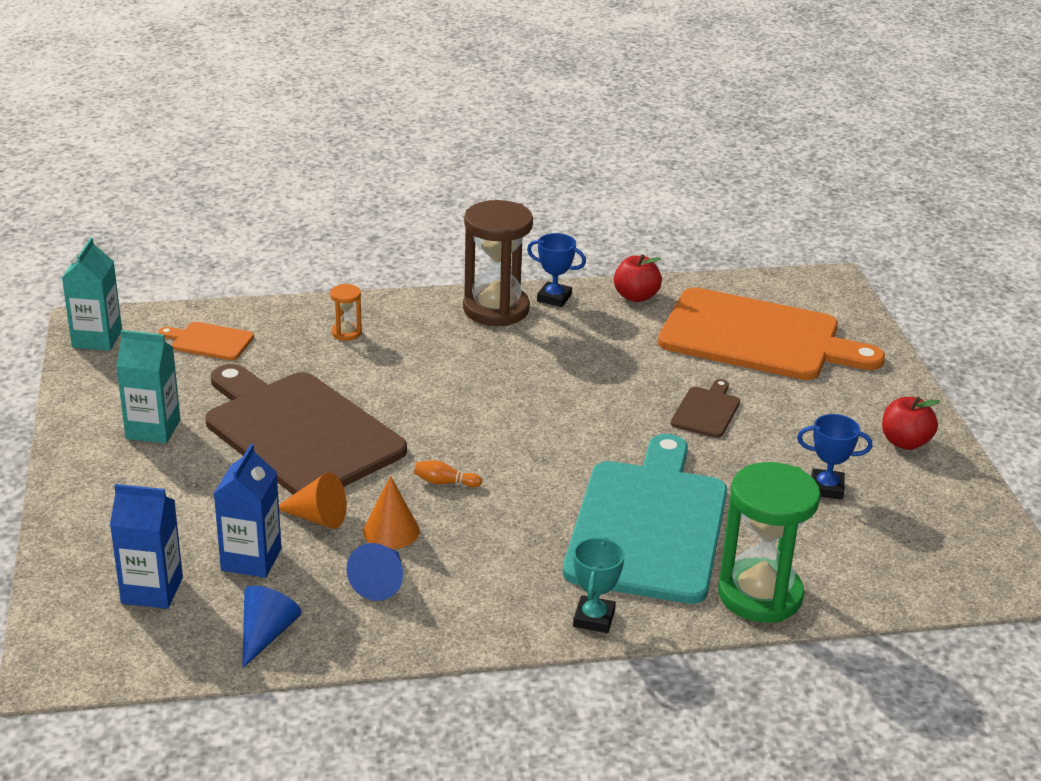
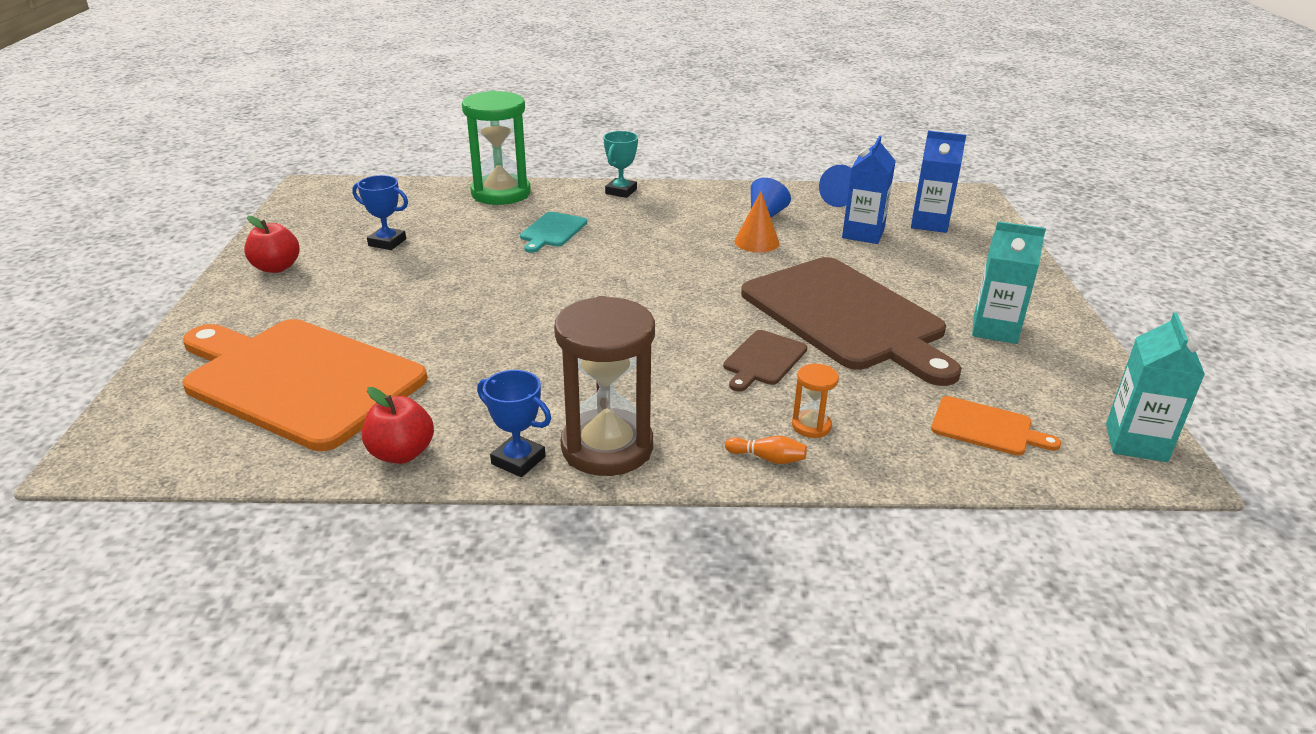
camera: 170 degrees left, 0 degrees up
orange cone [279,472,347,529] -> none
orange bowling pin [414,460,482,487] -> orange bowling pin moved to [725,436,807,464]
turquoise cutting board [563,434,727,604] -> turquoise cutting board [520,212,587,253], size x0.42
brown cutting board [670,379,740,438] -> brown cutting board moved to [723,330,807,392]

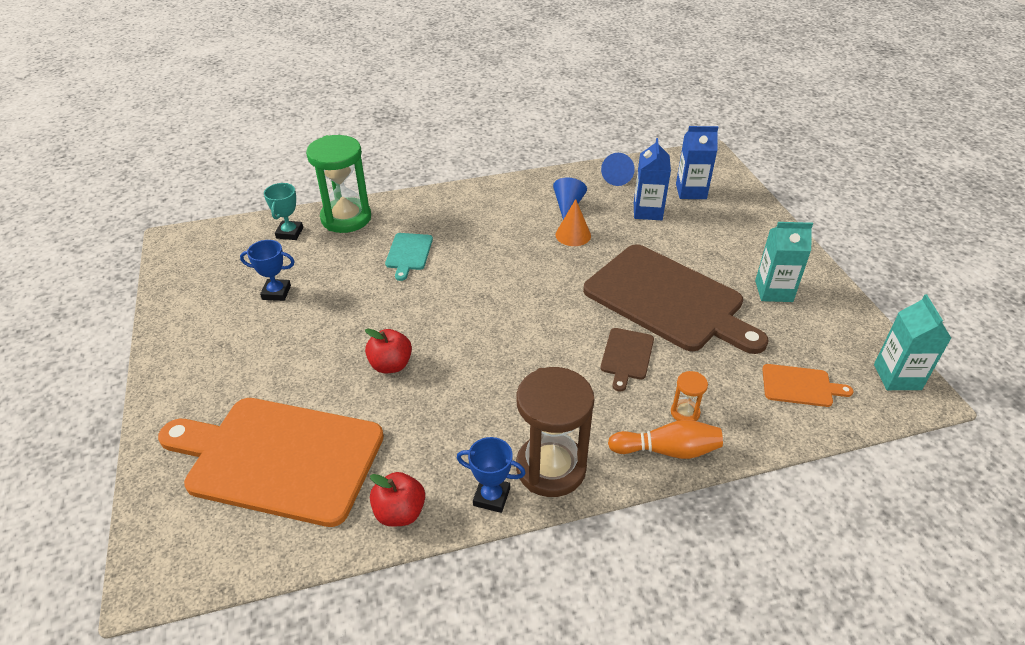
camera: 15 degrees left, 10 degrees up
red apple [244,216,300,273] -> red apple moved to [365,329,412,373]
turquoise trophy [603,131,638,198] -> turquoise trophy moved to [264,183,303,240]
orange bowling pin [725,436,807,464] -> orange bowling pin [608,420,723,459], size x1.83

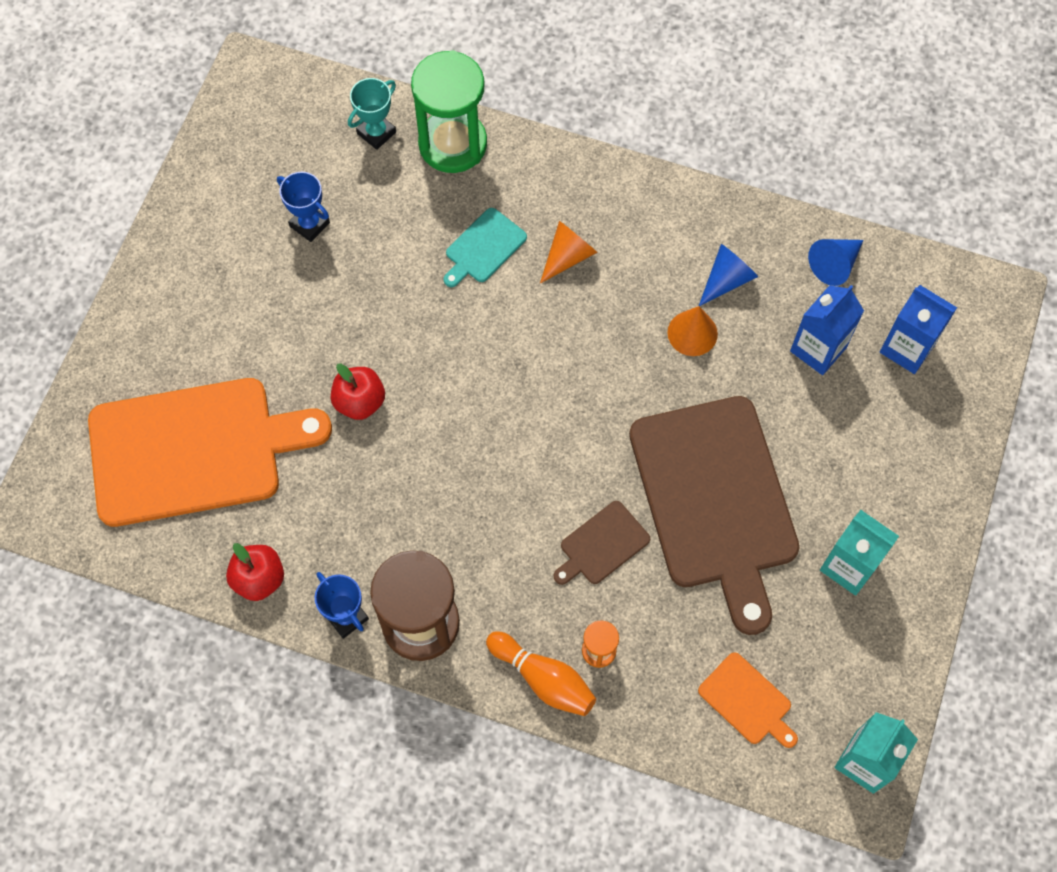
camera: 35 degrees right, 25 degrees up
orange cutting board [158,398,384,527] -> orange cutting board turned 120 degrees clockwise [88,378,332,527]
none -> orange cone [540,221,598,284]

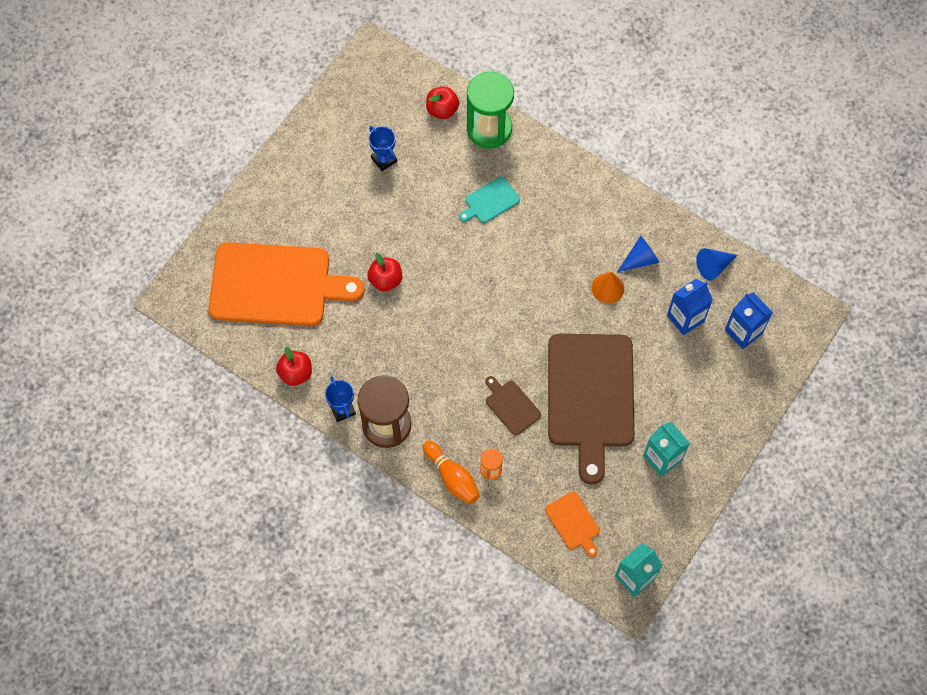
camera: 15 degrees right, 0 degrees up
turquoise trophy [348,78,396,150] -> red apple [426,86,459,119]
orange cone [540,221,598,284] -> none
brown cutting board [554,501,650,585] -> brown cutting board turned 75 degrees clockwise [485,376,541,436]

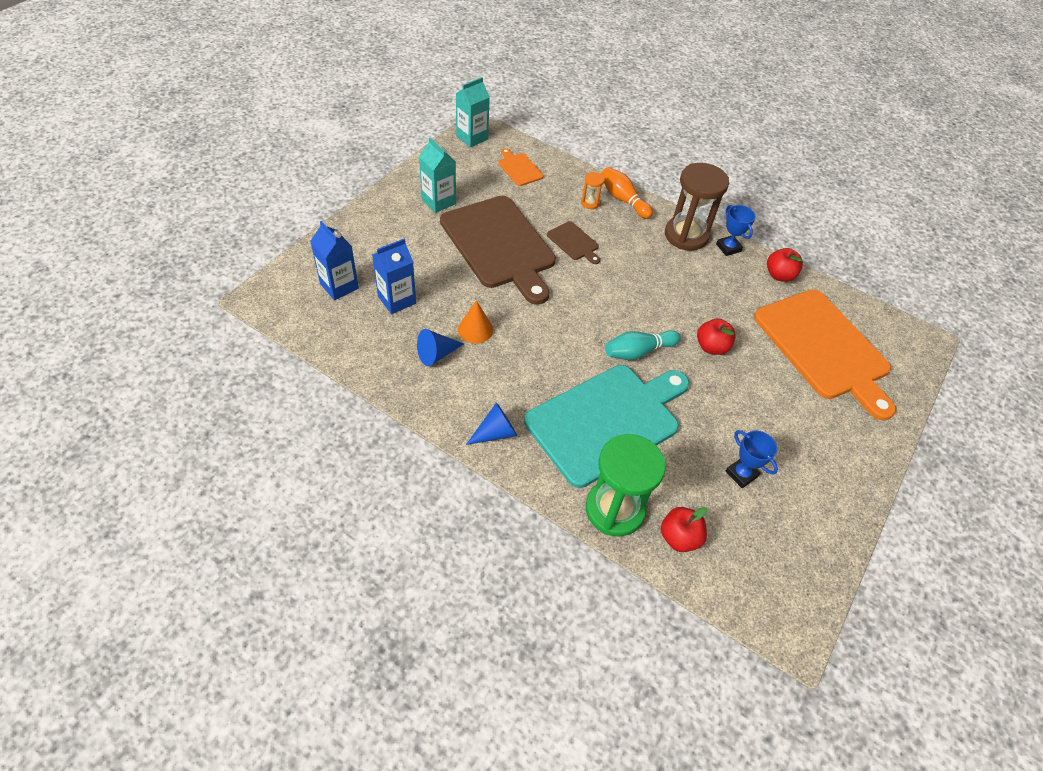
camera: 175 degrees right, 15 degrees down
orange cutting board [208,242,365,326] -> orange cutting board turned 120 degrees counterclockwise [754,289,896,421]
turquoise cutting board [459,176,520,223] -> turquoise cutting board [524,365,689,488], size x2.37
brown cutting board [548,334,635,485] -> brown cutting board turned 150 degrees clockwise [440,196,556,305]
blue cone [696,248,737,281] -> blue cone moved to [466,402,517,445]
none -> turquoise bowling pin [605,330,681,360]

